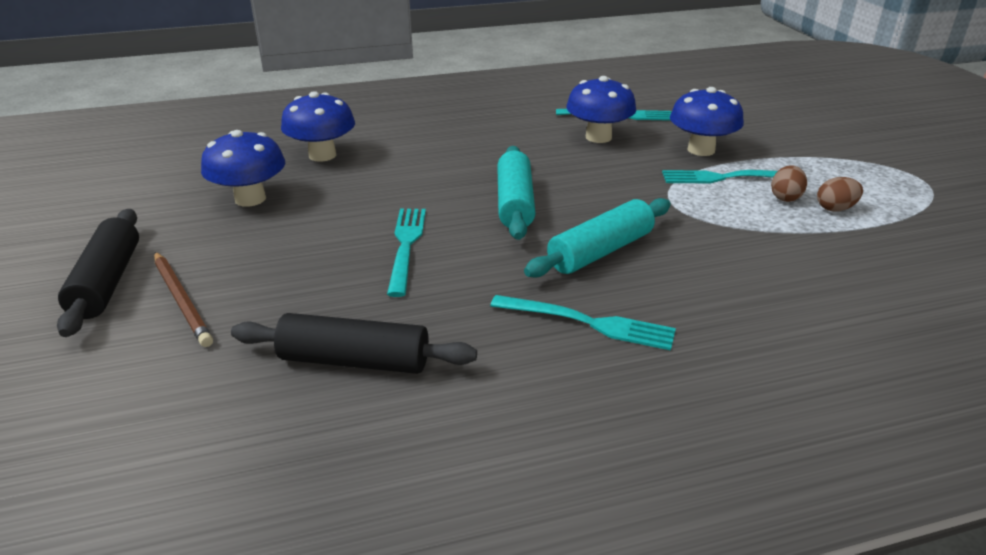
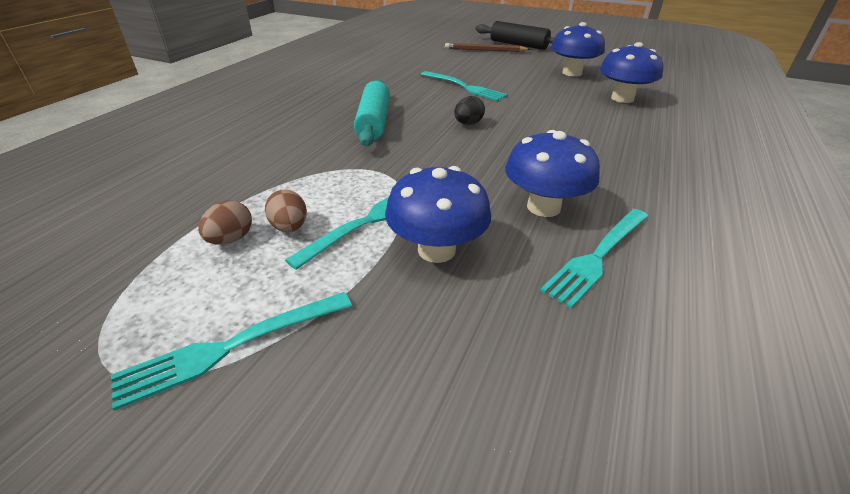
camera: 130 degrees right, 5 degrees up
black rolling pin [231,313,477,374] -> none
turquoise fork [490,295,676,351] -> turquoise fork moved to [111,292,352,411]
turquoise rolling pin [497,146,536,240] -> black egg [454,96,485,125]

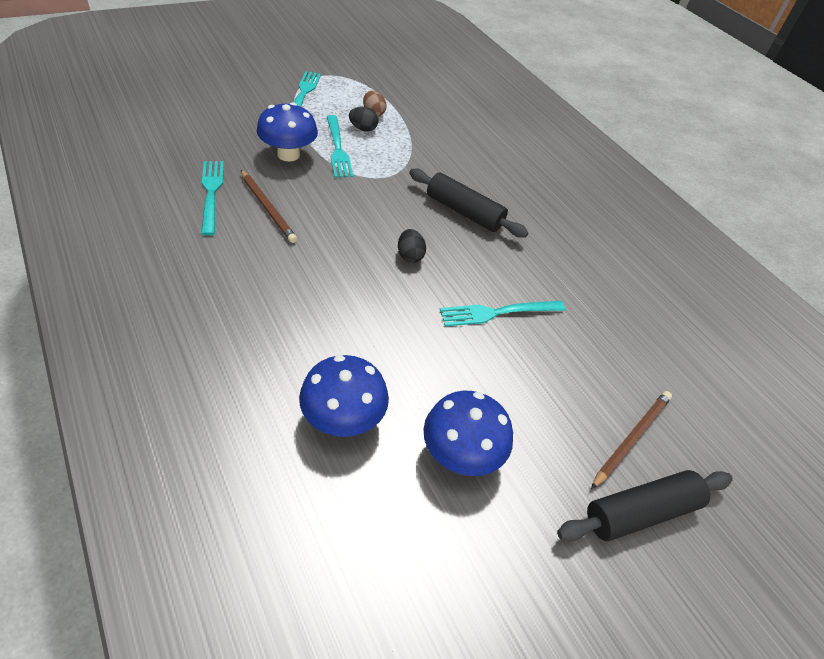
camera: 120 degrees right, 10 degrees up
brown egg [265,189,307,232] -> black egg [349,107,379,132]
turquoise rolling pin [354,80,390,146] -> black rolling pin [409,169,528,238]
blue mushroom [505,130,600,217] -> brown pencil [241,170,297,243]

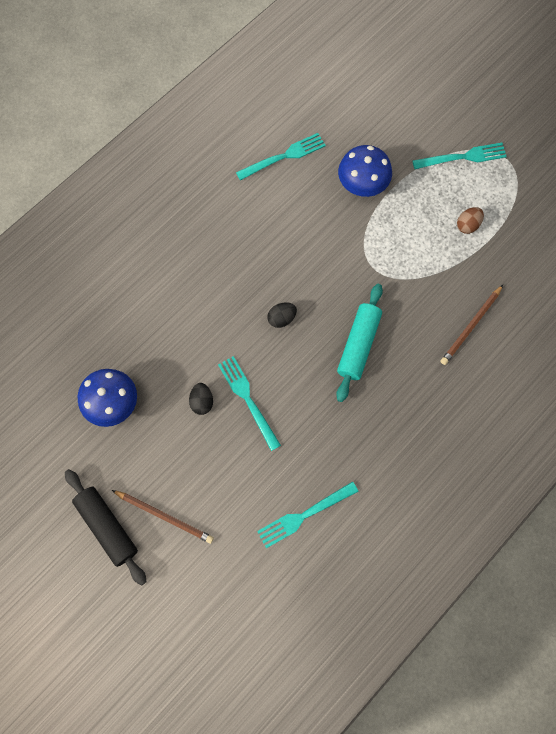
camera: 80 degrees right, 25 degrees up
brown pencil [241,170,297,243] -> brown pencil moved to [440,285,503,365]
blue mushroom [299,355,389,437] -> none
turquoise fork [327,115,353,178] -> turquoise fork moved to [257,481,359,548]
black egg [349,107,379,132] -> black egg moved to [189,383,213,415]
black rolling pin [409,169,528,238] -> turquoise rolling pin [336,284,383,402]

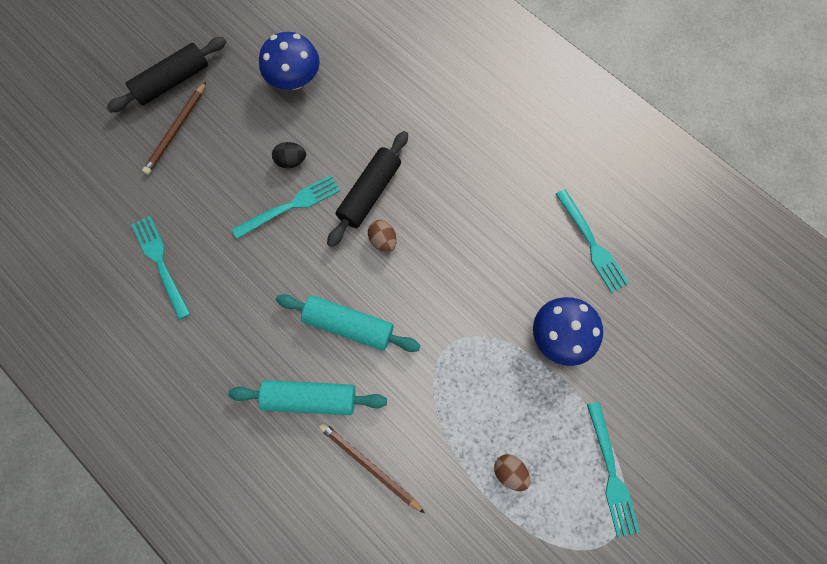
camera: 90 degrees right, 0 degrees up
black egg [267,302,297,328] -> brown egg [368,220,397,252]
none -> turquoise rolling pin [228,380,387,415]
none -> black rolling pin [327,131,408,247]

